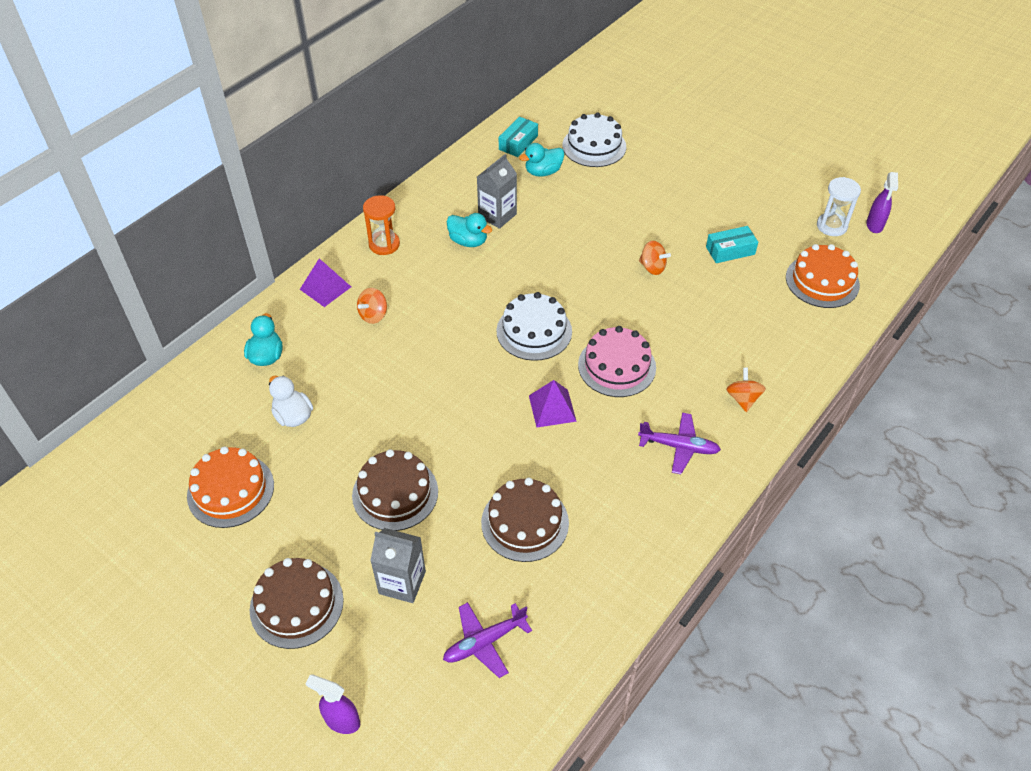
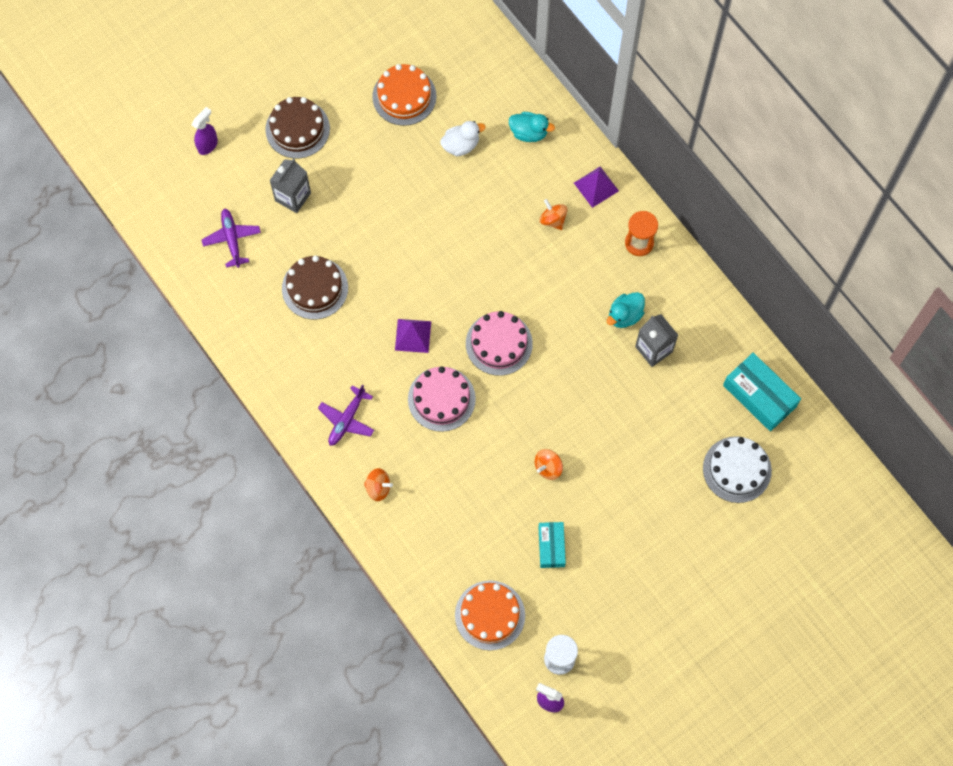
camera: 105 degrees right, 20 degrees up
brown cake [352,449,438,531] -> none
white cake [497,292,572,361] -> pink cake [466,311,533,376]
turquoise box [499,117,538,157] -> turquoise box [723,353,801,431], size x1.61
turquoise duck [519,143,564,177] -> none

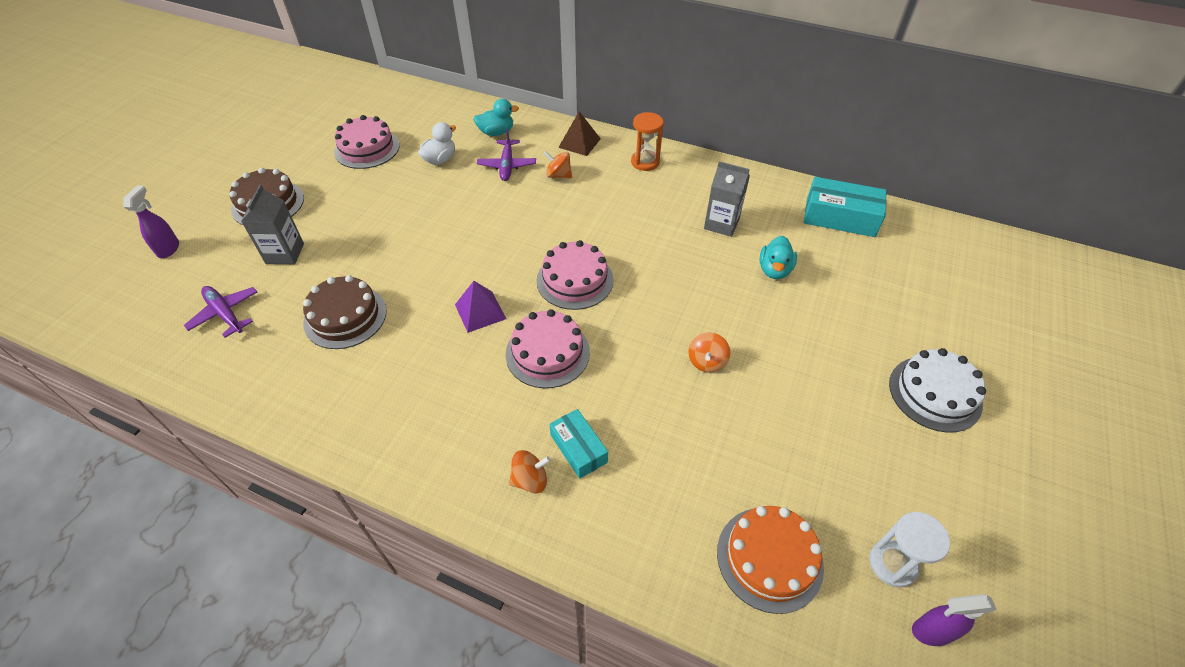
camera: 30 degrees left, 20 degrees down
purple plane [318,384,374,446] -> purple plane moved to [477,128,536,181]
orange cake [372,64,437,126] -> pink cake [334,115,400,169]
turquoise box [538,522,566,568] -> turquoise box moved to [549,409,608,479]
purple pyramid [574,167,619,208] -> brown pyramid [558,112,601,156]
turquoise duck [607,292,645,328] -> turquoise duck moved to [759,236,797,279]
white cake [703,436,772,503] -> white cake moved to [889,348,986,433]

